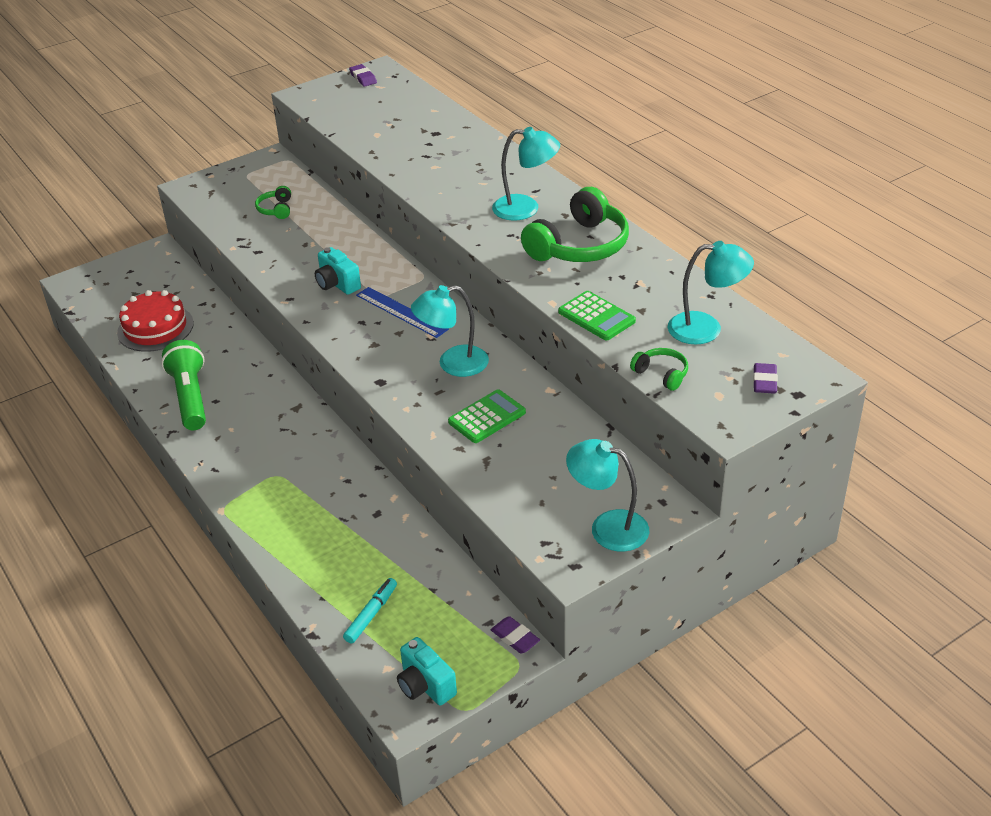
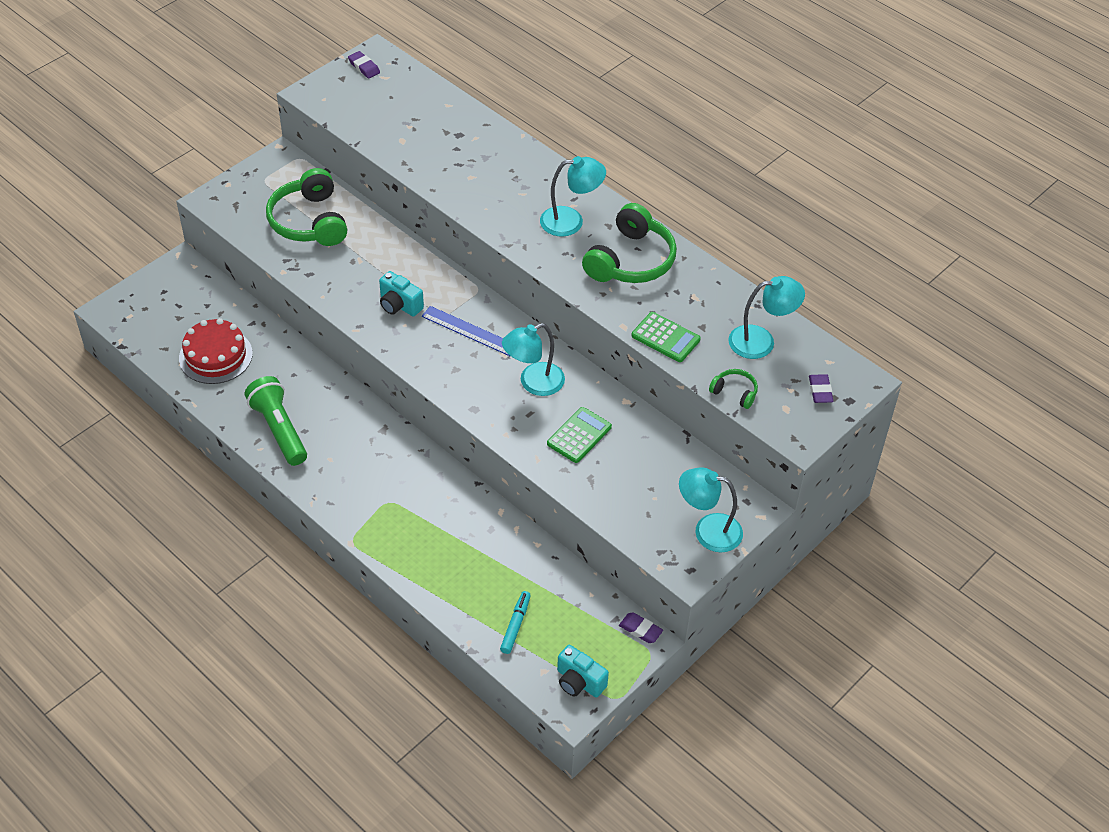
camera: 15 degrees left, 10 degrees up
green headphones [255,186,291,219] -> green headphones [266,168,347,246], size x2.13

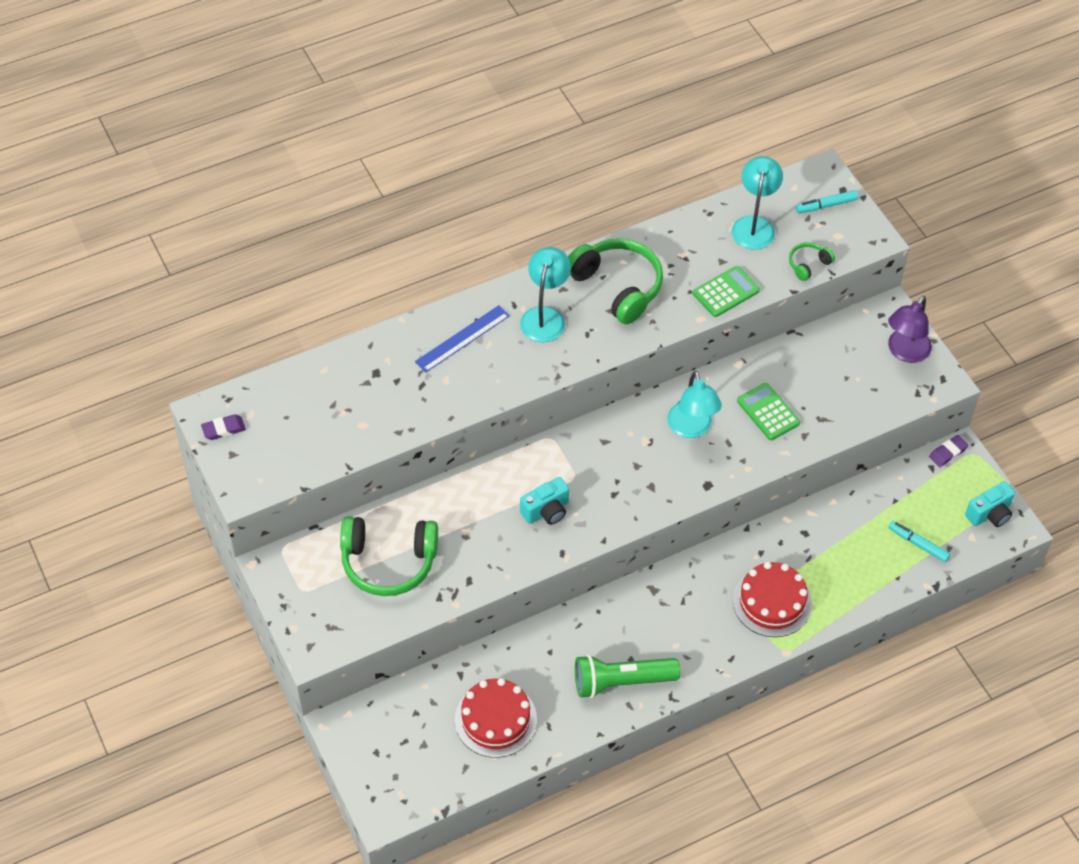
camera: 70 degrees left, 5 degrees up
blue ruler [422,306,511,357] -> blue ruler moved to [415,305,510,372]
turquoise lamp [679,467,743,552] -> purple lamp [888,296,932,363]
purple eraser [809,374,833,403] -> turquoise marker [796,190,858,213]
none -> red cake [733,562,812,637]

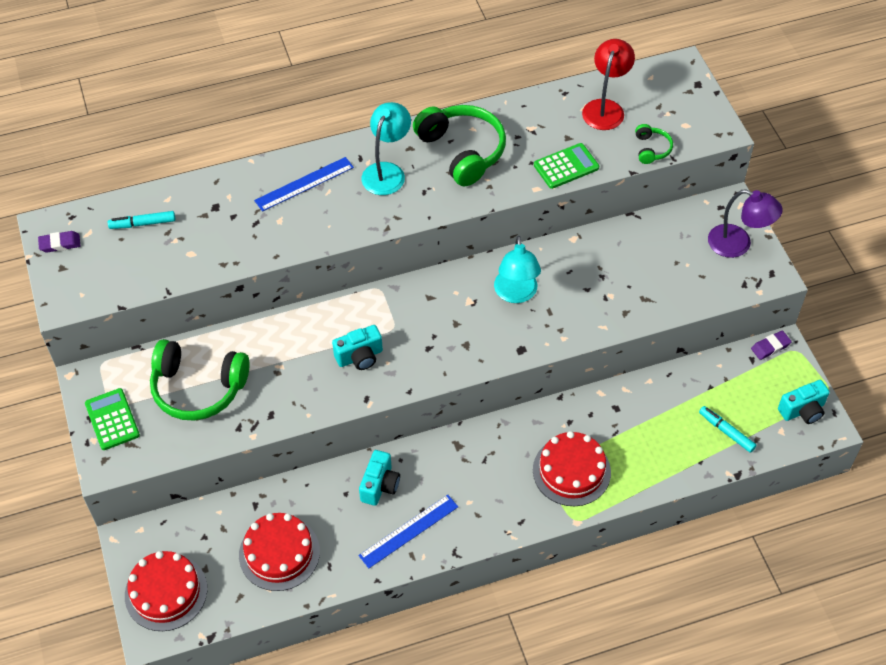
camera: 10 degrees right, 0 degrees up
green flashlight [575,655,680,698] -> blue ruler [359,495,458,568]
turquoise lamp [732,156,783,250] -> red lamp [582,39,635,130]
green calculator [737,383,800,440] -> green calculator moved to [85,388,140,450]
green headphones [789,242,835,281] -> green headphones turned 120 degrees clockwise [635,124,673,164]
turquoise marker [796,190,858,213] -> turquoise marker moved to [108,211,175,229]
purple lamp [888,296,932,363] -> purple lamp turned 105 degrees counterclockwise [708,189,783,258]
none -> red cake [125,551,207,631]
none -> turquoise camera [359,450,400,506]

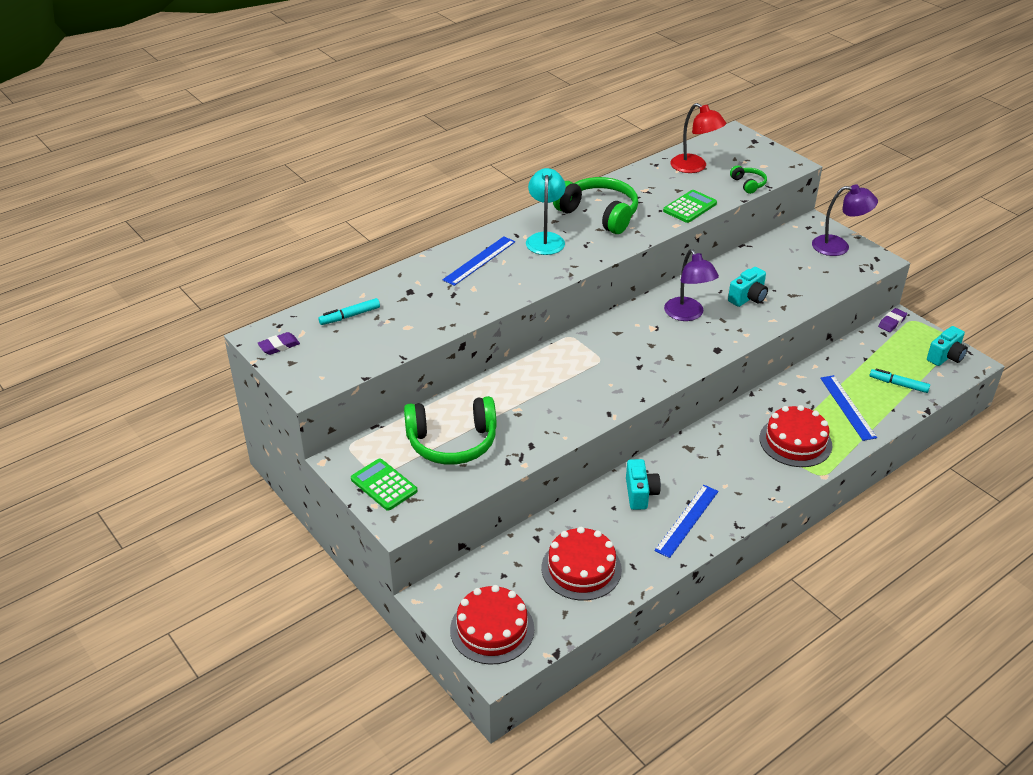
camera: 20 degrees left, 15 degrees down
turquoise camera [332,325,383,370] -> turquoise camera moved to [728,267,768,307]
turquoise lamp [494,236,541,303] -> purple lamp [664,249,719,321]
red lamp [582,39,635,130] -> red lamp turned 135 degrees clockwise [670,103,726,173]
none -> blue ruler [820,375,877,441]

